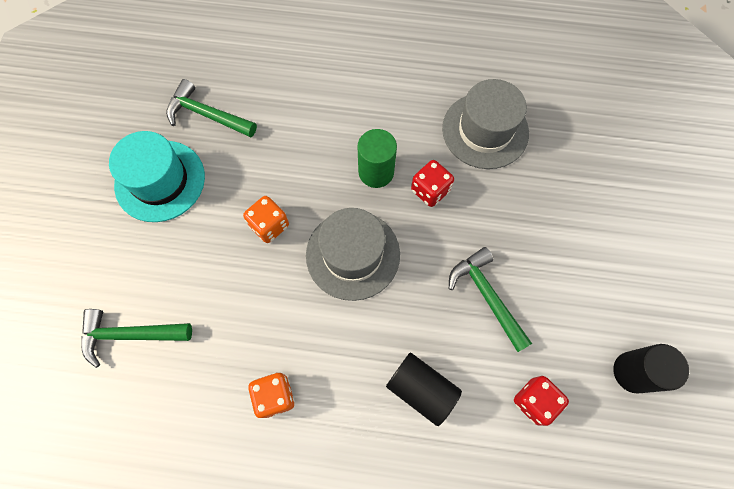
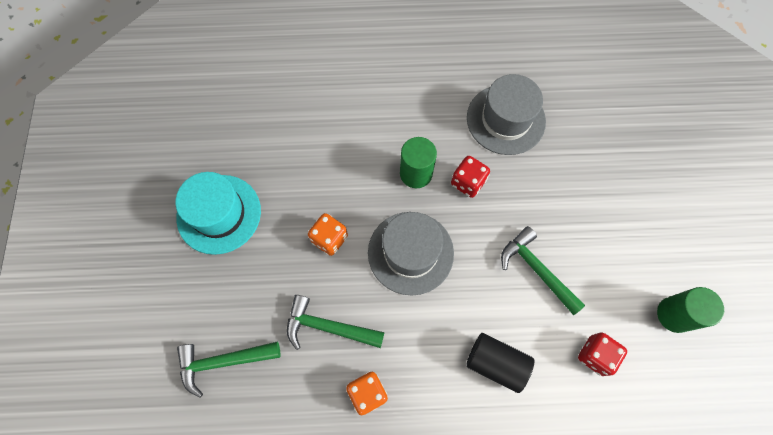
camera: 10 degrees left, 0 degrees up
green hammer [166,79,257,137] -> green hammer moved to [287,295,385,350]
black cylinder [613,344,689,394] -> green cylinder [657,287,724,333]

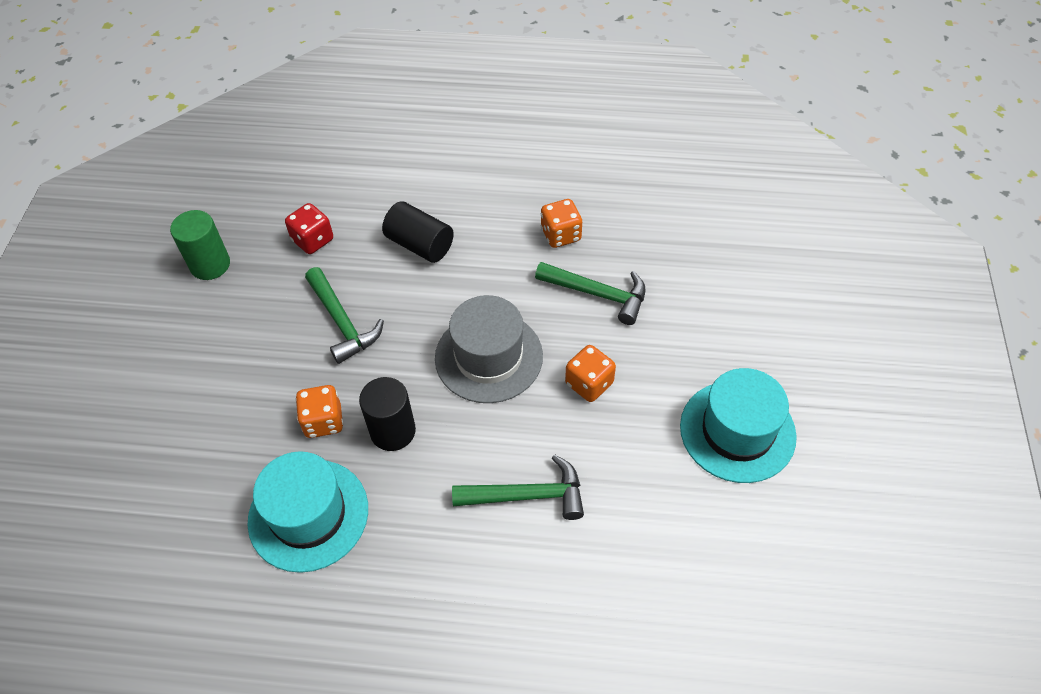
camera: 170 degrees left, 15 degrees down
green hammer [177,341,280,398] -> green hammer moved to [452,454,584,520]
green cylinder [400,137,437,188] -> none
red dice [451,156,490,198] -> black cylinder [359,377,416,451]
grey hat [467,74,546,155] -> turquoise hat [247,451,368,573]
none -> orange dice [295,385,343,438]

